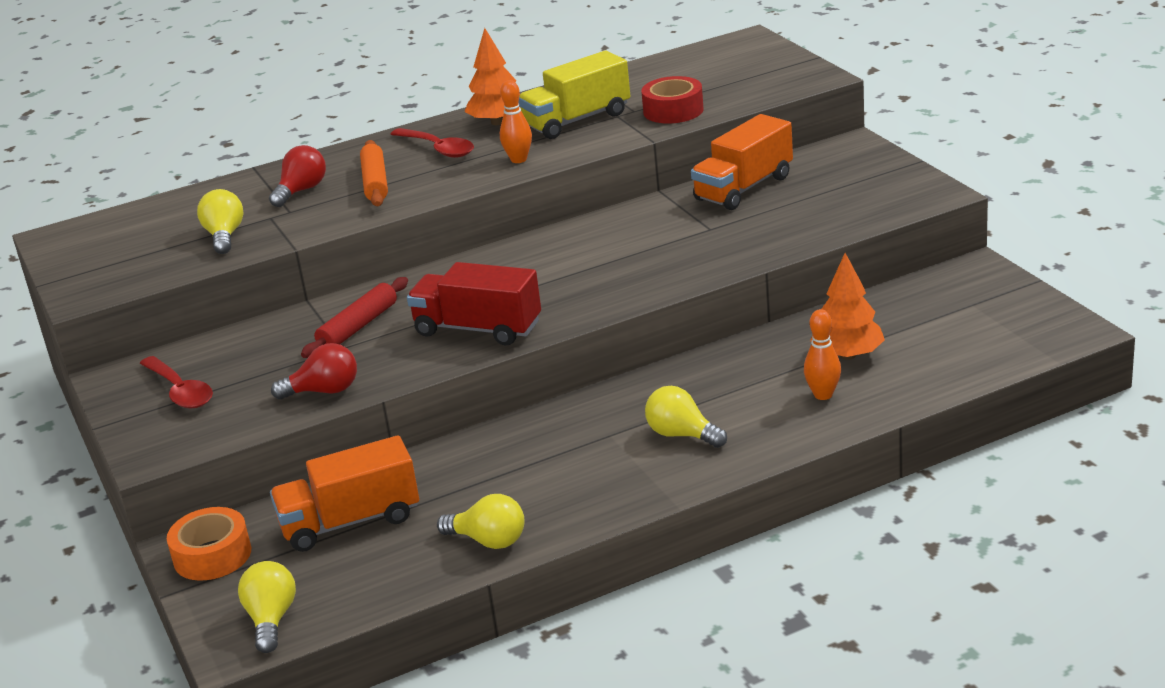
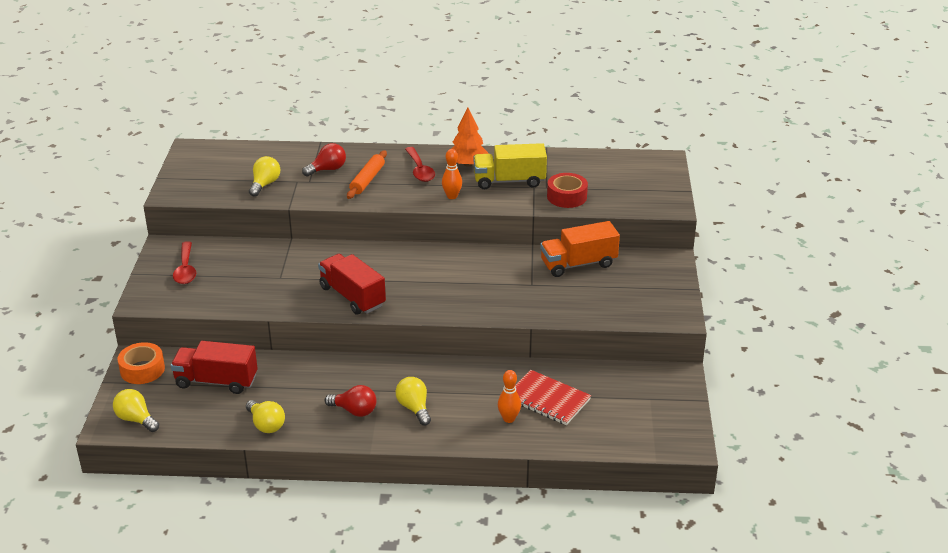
camera: 25 degrees right, 5 degrees up
yellow light bulb [238,561,296,653] -> yellow light bulb turned 75 degrees counterclockwise [113,389,159,432]
orange truck [270,435,419,552] -> red truck [171,341,258,394]
red light bulb [271,343,357,400] -> red light bulb moved to [324,385,376,417]
red rolling pin [301,277,408,358] -> none
orange tree [810,253,885,360] -> red notebook [515,370,591,425]

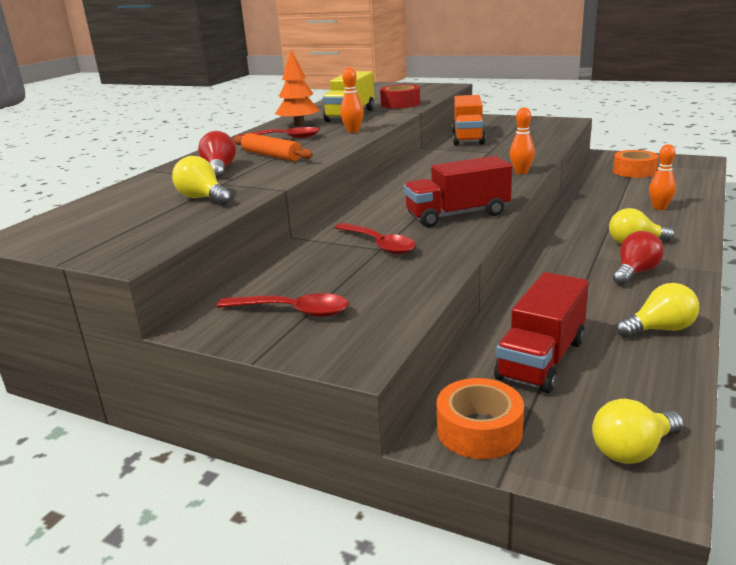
camera: 65 degrees left, 10 degrees down
red notebook [515,370,591,425] -> none
none -> red spoon [335,223,416,254]
none -> orange bowling pin [510,107,535,174]
none -> orange tape [613,150,658,178]

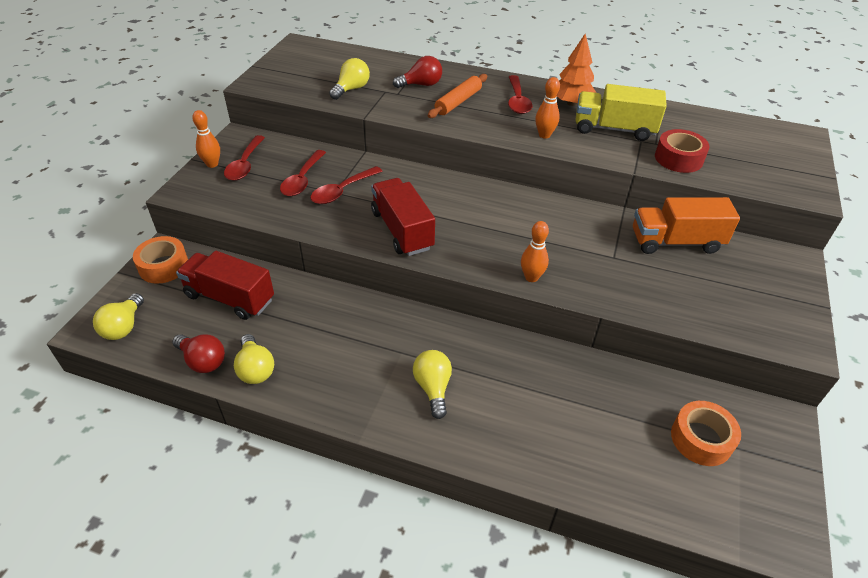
camera: 80 degrees right, 20 degrees up
yellow light bulb [592,399,684,464] -> yellow light bulb turned 135 degrees counterclockwise [93,293,144,340]
red light bulb [613,231,664,285] -> red light bulb moved to [172,334,225,373]
orange bowling pin [649,144,676,210] -> orange bowling pin moved to [192,110,220,168]
none -> red spoon [280,150,326,196]

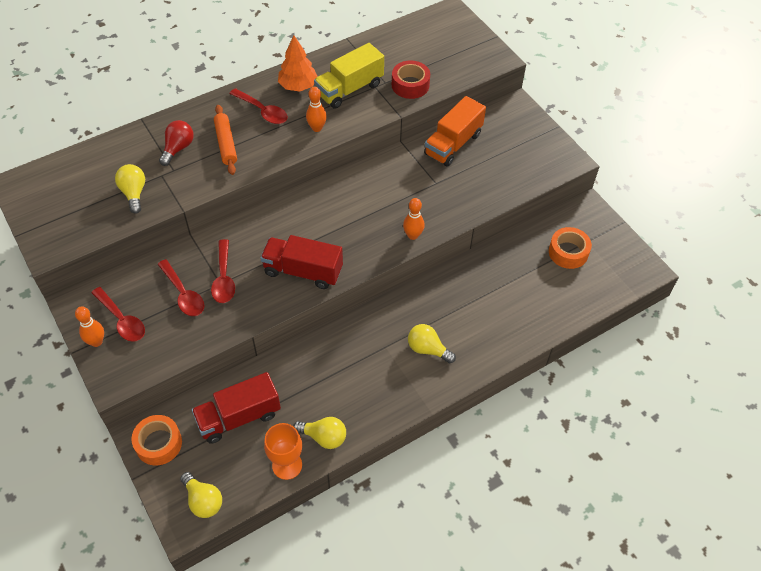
camera: 50 degrees left, 10 degrees up
red light bulb [172,334,225,373] -> orange goblet [264,423,302,480]

